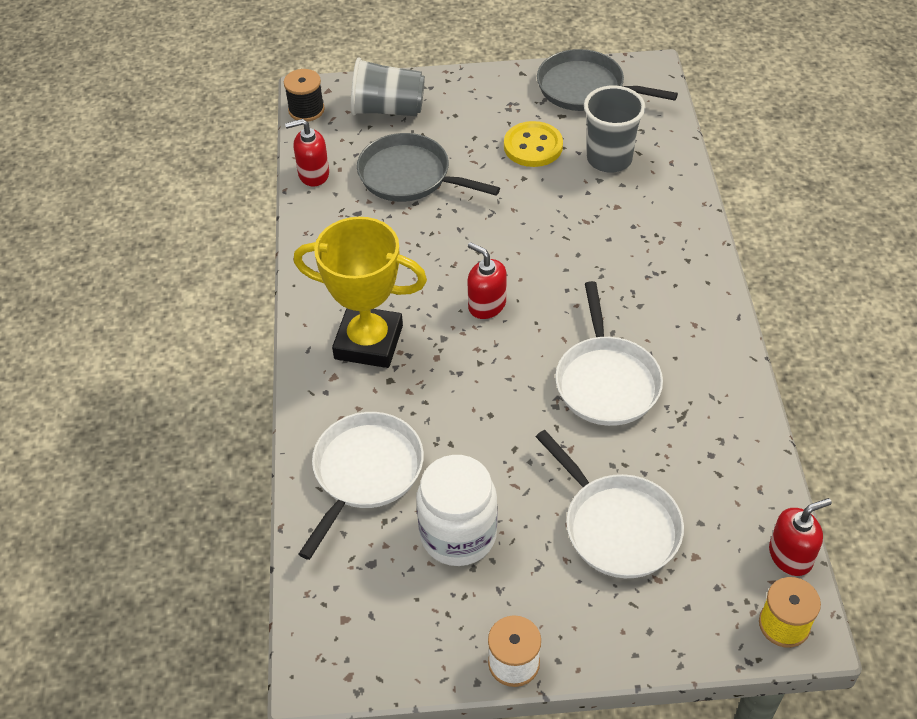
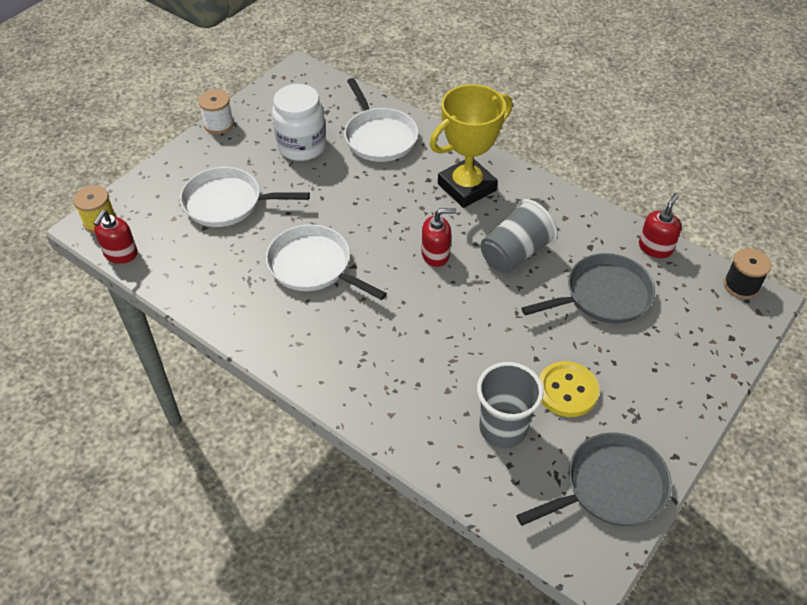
camera: 130 degrees right, 0 degrees up
grey cup [351,57,425,116] -> grey cup moved to [481,199,558,273]

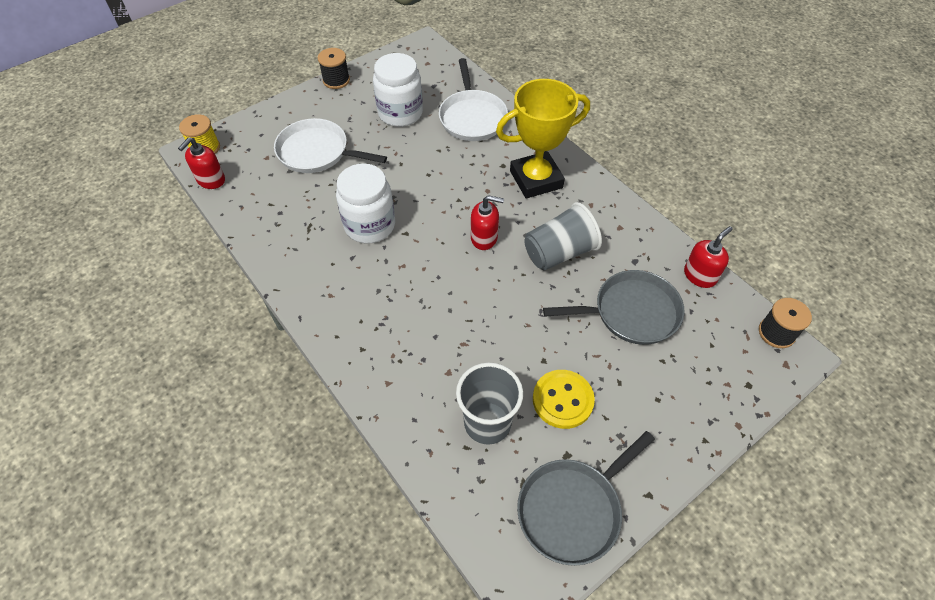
camera: 15 degrees right, 5 degrees up
white spool [198,90,234,134] -> black spool [318,48,350,89]
white pan [266,224,387,300] -> white jar [336,163,395,244]
grey pan [516,432,672,526] -> grey pan turned 150 degrees clockwise [517,431,655,566]

